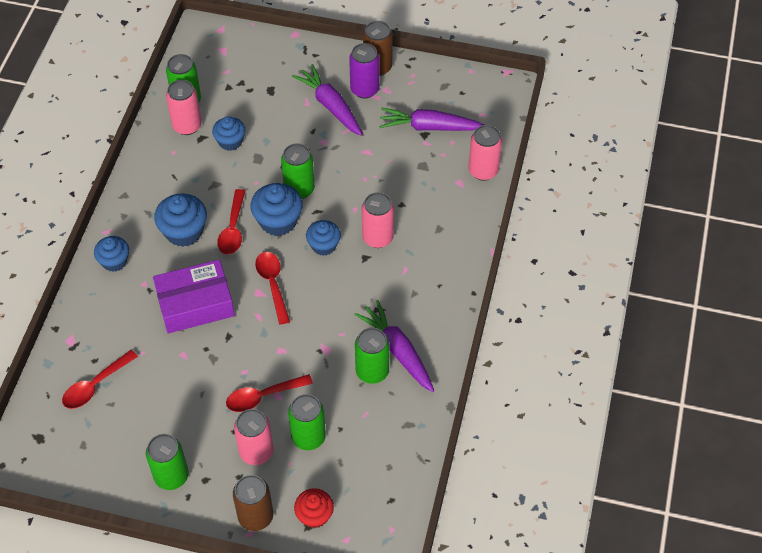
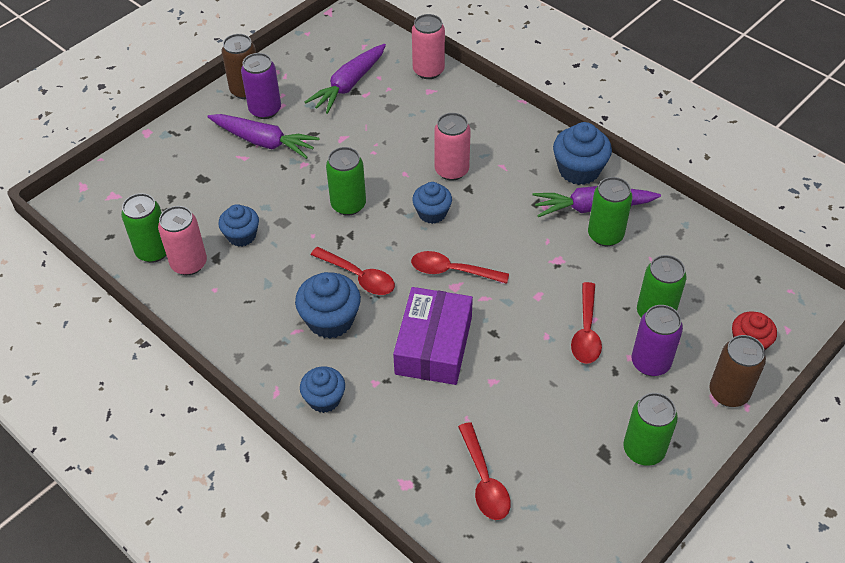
camera: 60 degrees left, 5 degrees down
pink can [234,409,274,465] -> purple can [631,305,683,376]
blue cupcake [251,183,303,236] -> blue cupcake moved to [553,122,612,185]
purple carrot [292,64,362,136] -> purple carrot turned 150 degrees counterclockwise [207,114,320,159]

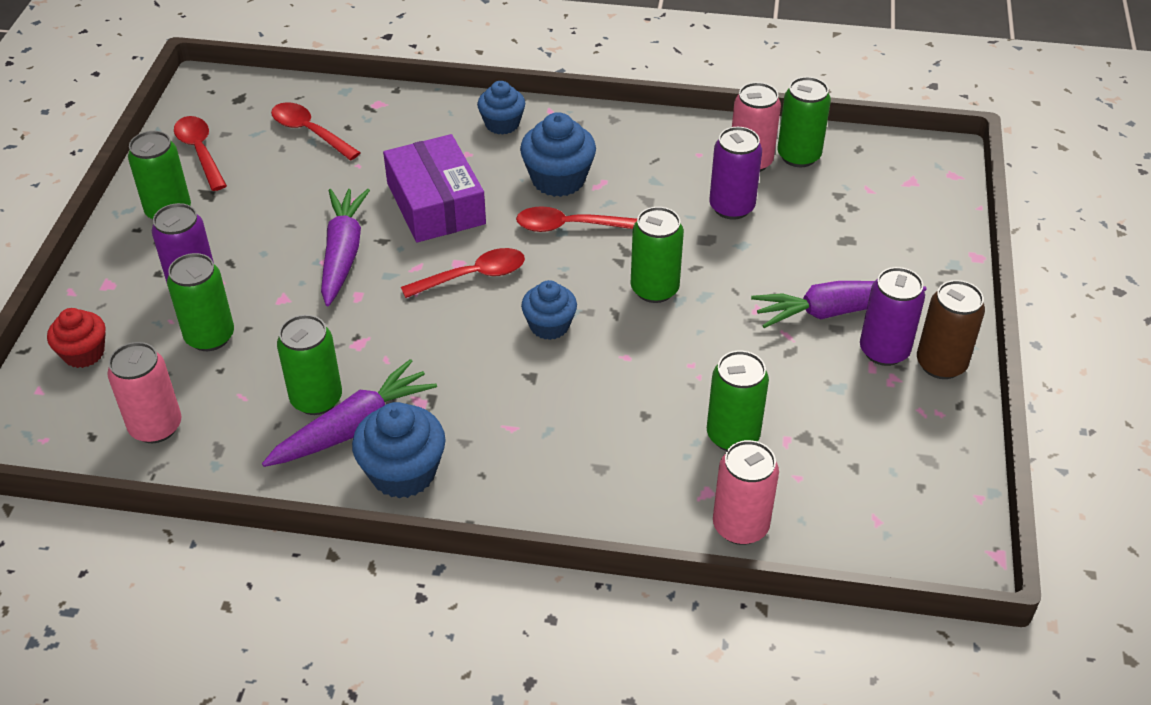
camera: 145 degrees right, 5 degrees down
blue cupcake [218,204,259,247] -> purple can [709,127,762,220]
purple carrot [305,44,386,114] -> purple carrot moved to [321,189,370,306]
pink can [434,113,471,181] -> pink can moved to [107,342,181,443]
red spoon [571,282,602,364] -> red spoon moved to [174,116,227,191]
brown can [709,335,766,407] -> none
none -> green can [707,351,769,451]

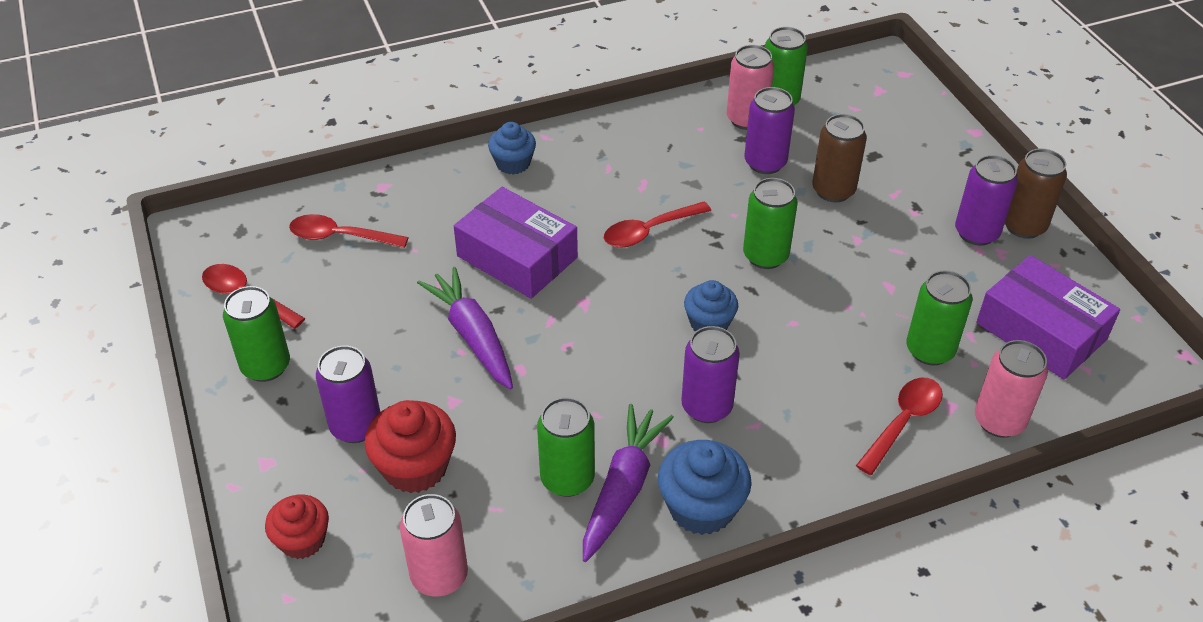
camera: 30 degrees left, 0 degrees up
green can [167,253,234,351] -> red cupcake [364,400,456,493]
red spoon [401,248,525,298] -> red spoon moved to [856,378,943,475]
blue cupcake [520,112,596,197] -> none
purple carrot [751,281,926,328] -> none
none -> purple can [681,326,740,423]
none -> brown can [812,114,867,202]
none -> purple box [976,255,1120,380]

